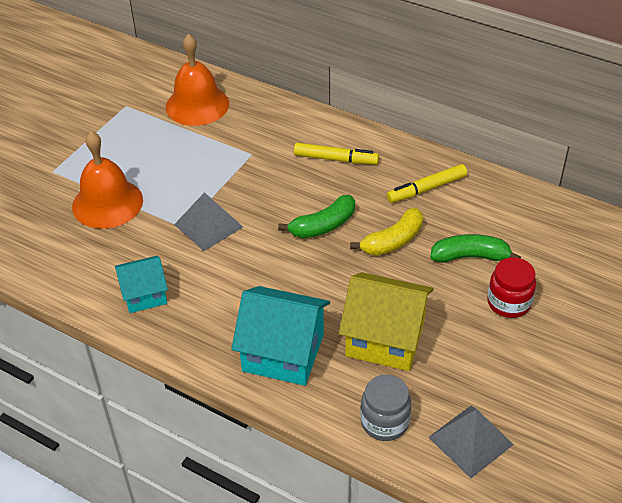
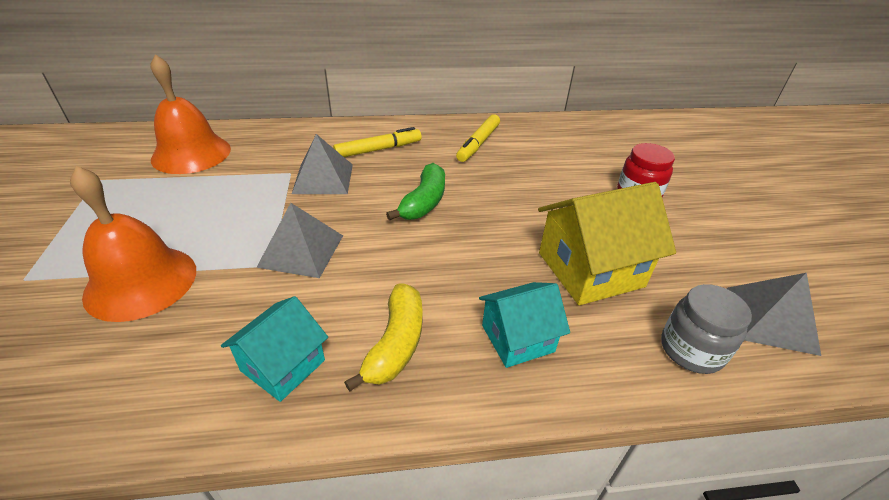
camera: 40 degrees left, 5 degrees down
turquoise house [231,286,330,386] -> turquoise house [479,282,570,368], size x0.61
yellow banana [350,208,423,256] -> yellow banana moved to [344,283,423,392]
green banana [430,234,521,263] -> none
none -> grey pyramid [292,134,353,194]

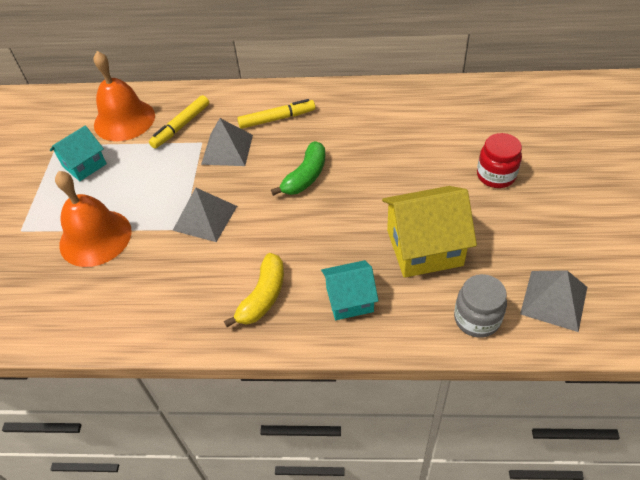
camera: 15 degrees right, 10 degrees up
turquoise house [221,296,328,402] -> turquoise house moved to [50,125,107,181]
yellow marker [456,114,500,162] -> yellow marker moved to [149,95,209,148]

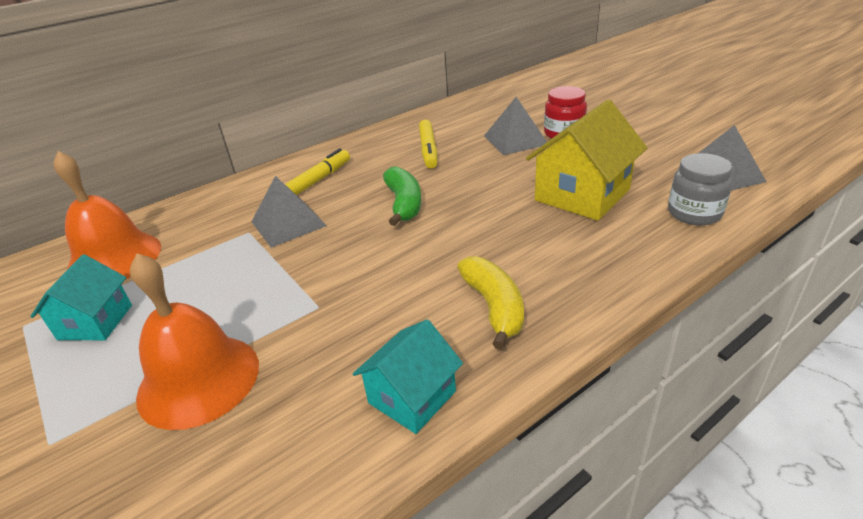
camera: 40 degrees left, 15 degrees down
yellow marker [149,95,209,148] -> yellow marker moved to [419,120,437,169]
grey pyramid [173,188,237,242] -> grey pyramid moved to [484,97,547,155]
turquoise house [321,260,379,320] -> turquoise house moved to [353,319,463,434]

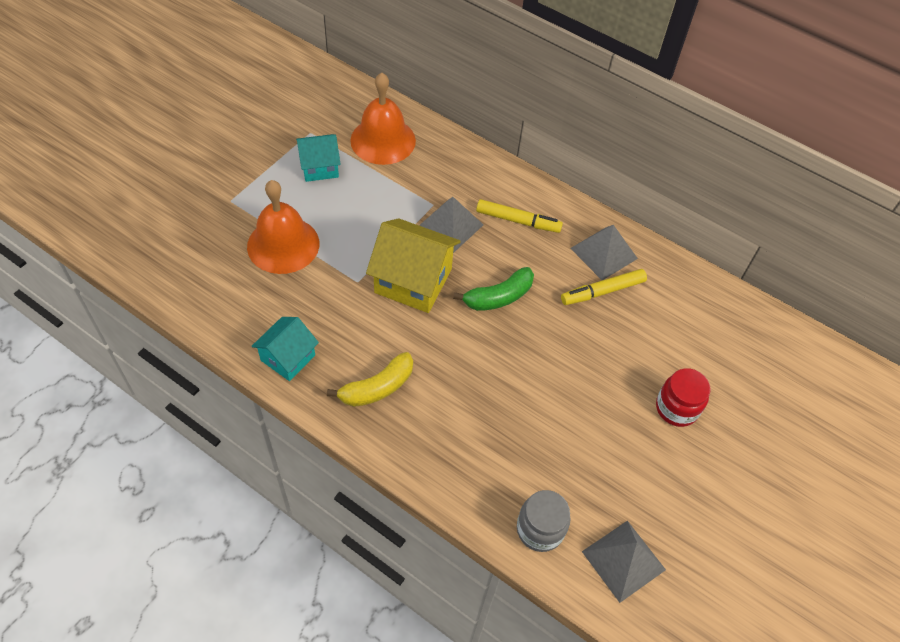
camera: 65 degrees right, 20 degrees up
turquoise house [353,319,463,434] -> turquoise house turned 75 degrees counterclockwise [251,317,319,381]
grey pyramid [484,97,547,155] -> grey pyramid moved to [570,225,638,280]
yellow house [526,100,647,221] -> yellow house moved to [366,218,461,313]

